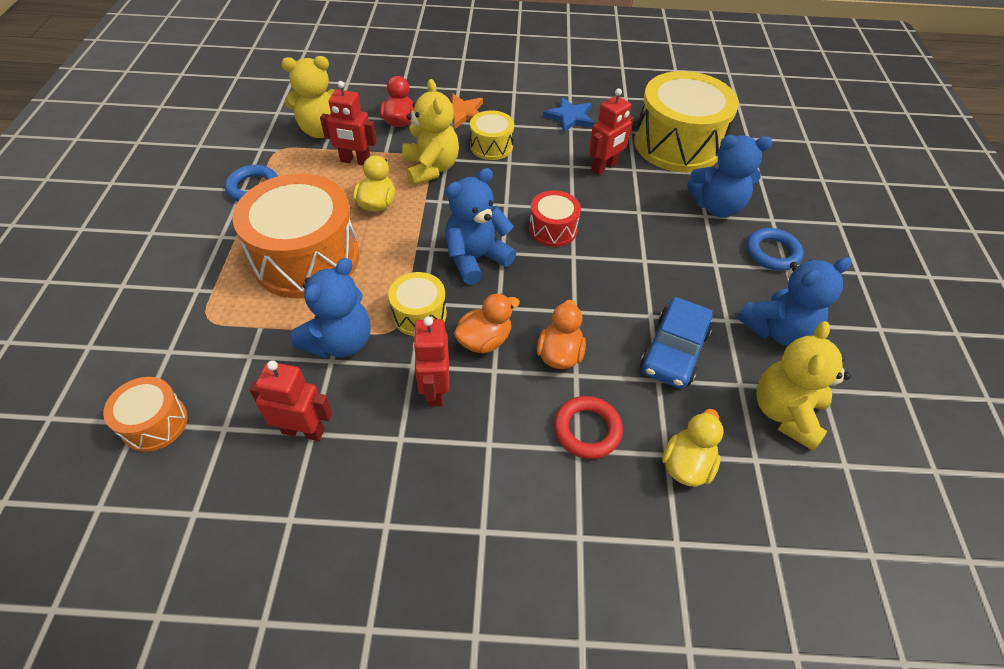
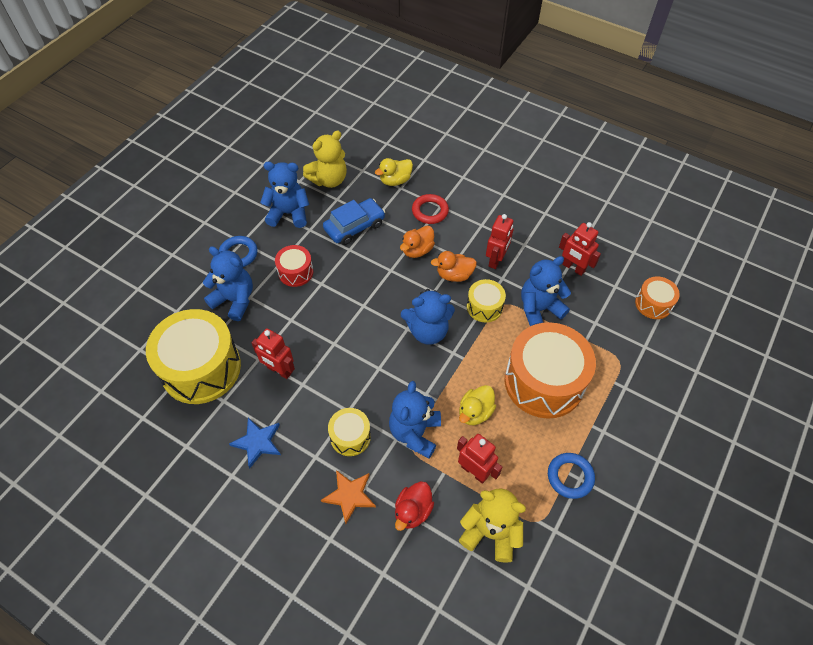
camera: 150 degrees left, 5 degrees up
yellow teddy bear [402,79,459,185] -> blue teddy bear [389,381,441,458]
red drum [529,190,581,247] -> red drum moved to [275,245,313,287]
red robot [589,88,634,175] -> red robot turned 135 degrees counterclockwise [251,328,295,379]

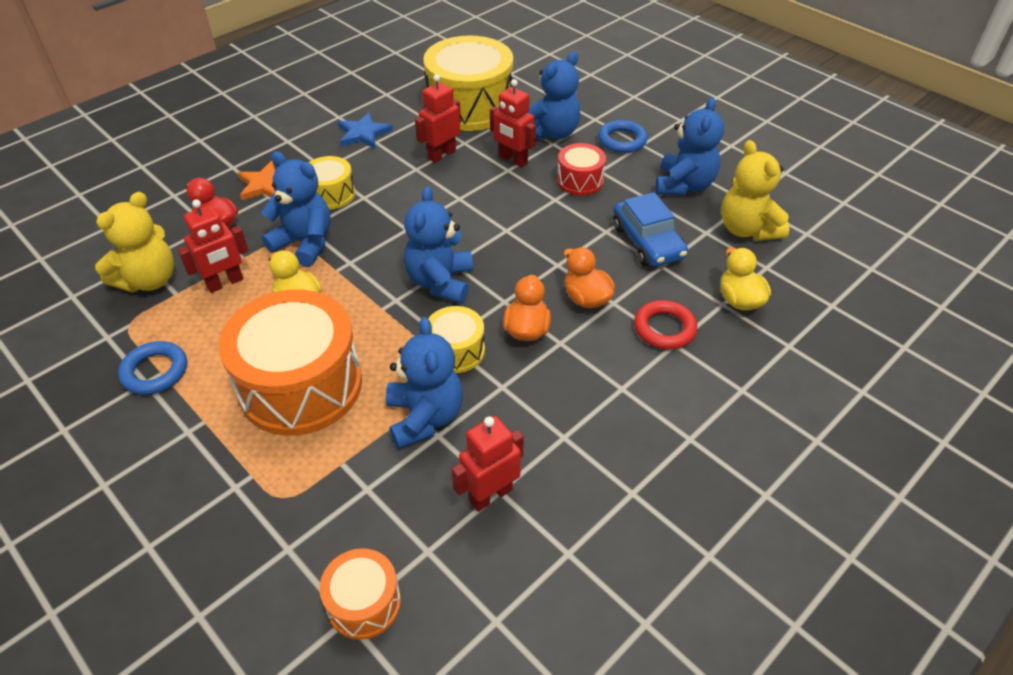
camera: 105 degrees right, 10 degrees down
red robot [486,214,513,269] -> red robot moved to [490,79,536,168]

